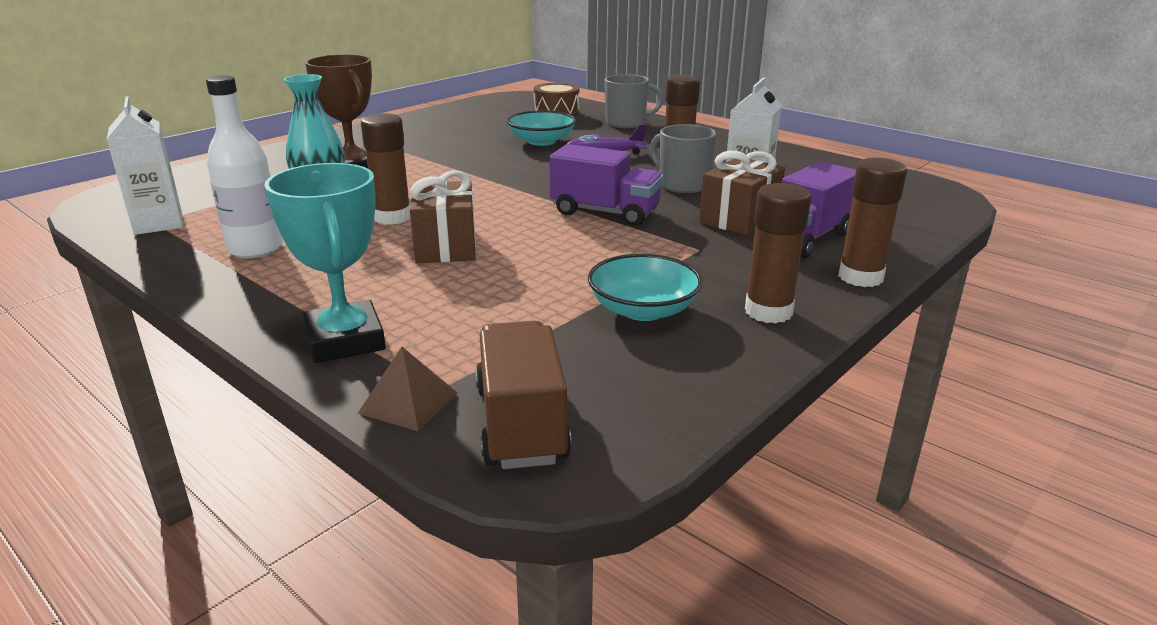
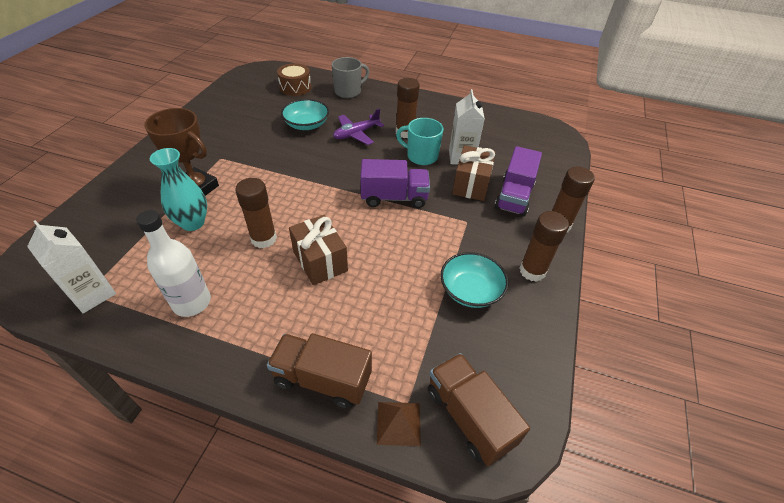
camera: 25 degrees left, 20 degrees up
turquoise trophy [264,163,386,363] -> brown truck [267,333,372,409]
grey mug [650,124,716,193] -> turquoise mug [396,118,443,165]

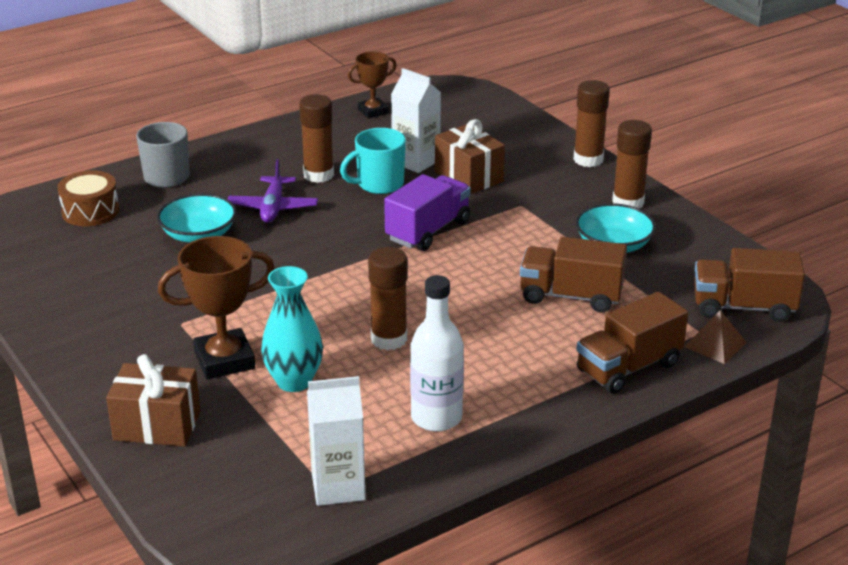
camera: 50 degrees left, 15 degrees down
brown gift [289,215,348,285] -> brown gift moved to [106,354,201,447]
purple truck [494,146,542,217] -> none
none -> brown trophy [348,52,397,119]
none -> brown truck [520,237,627,313]

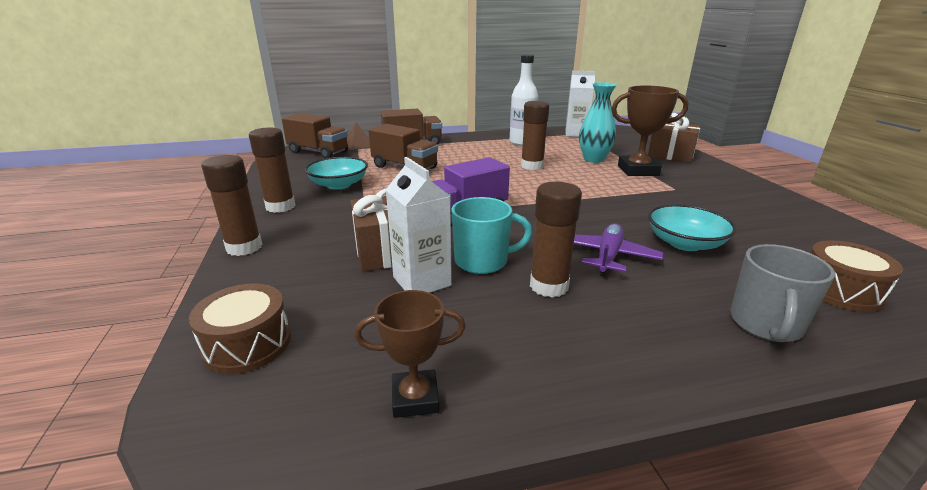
camera: 160 degrees left, 5 degrees down
none -> brown drum [189,283,291,374]

